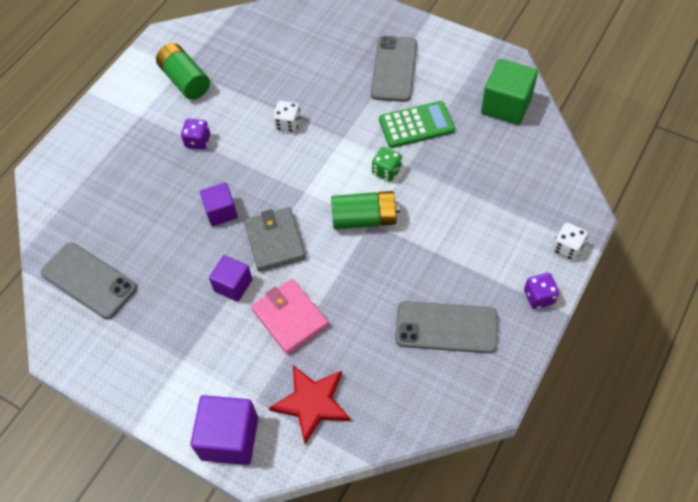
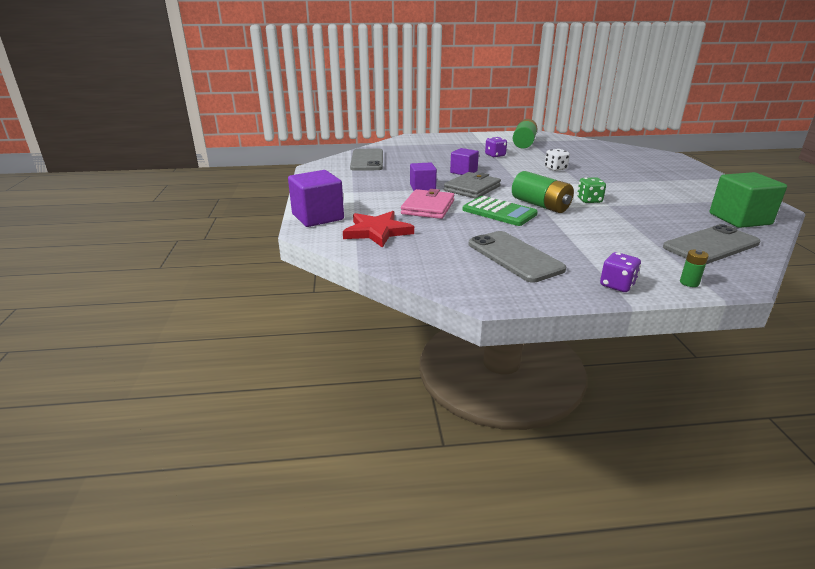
camera: 50 degrees right, 30 degrees down
grey phone [371,36,417,102] -> grey phone moved to [663,224,760,264]
green calculator [379,101,455,148] -> green calculator moved to [463,196,538,226]
white dice [553,223,588,260] -> green battery [680,250,709,287]

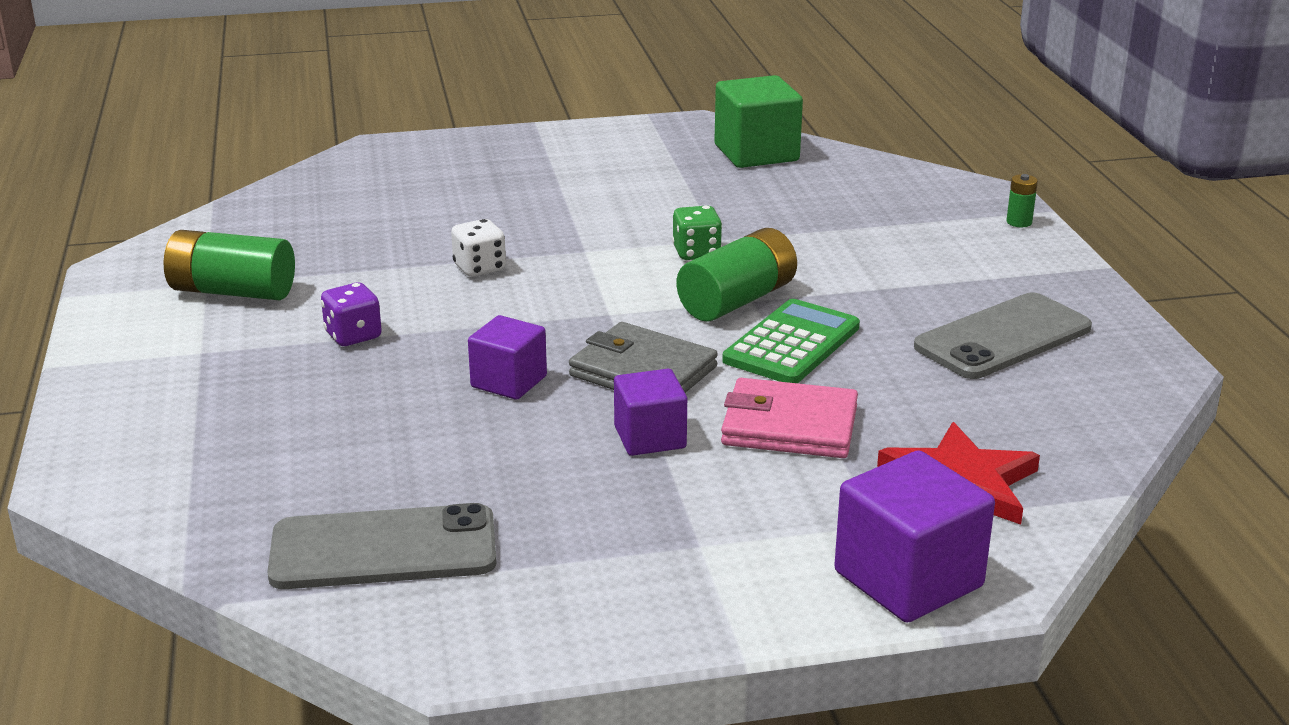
camera: 95 degrees left, 0 degrees up
purple dice [600,252,641,292] -> none
grey phone [663,224,760,264] -> none

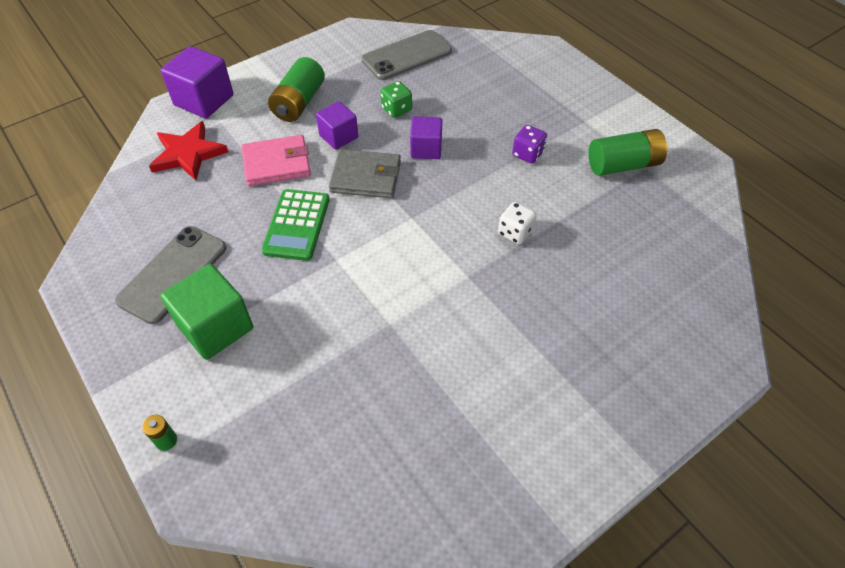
camera: 155 degrees right, 25 degrees up
green dice [672,206,722,260] -> green dice moved to [380,81,412,118]
green battery [676,228,797,322] -> green battery moved to [268,57,325,122]
green cube [714,75,803,168] -> green cube moved to [160,264,253,360]

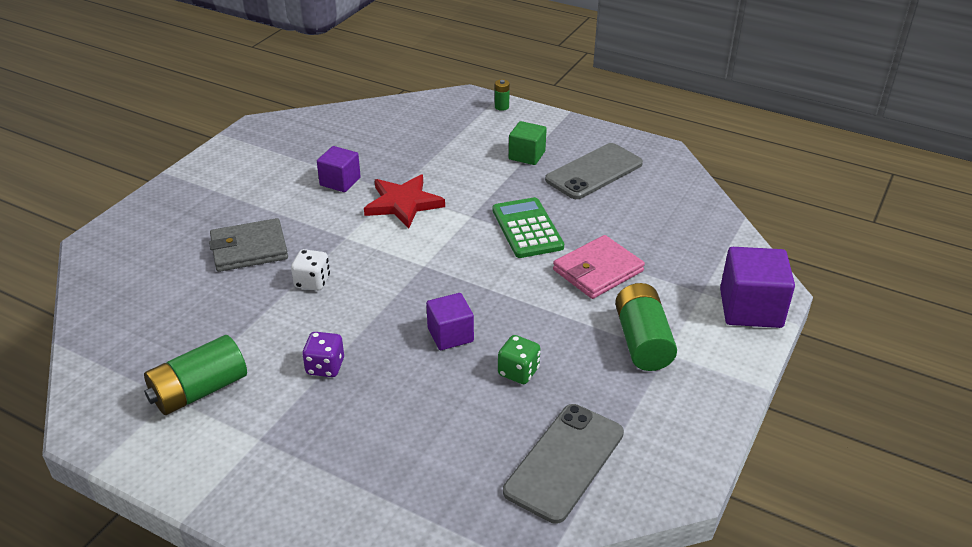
camera: 155 degrees right, 15 degrees down
grey phone [115,226,226,324] -> grey phone turned 45 degrees clockwise [545,143,643,199]
red star [149,121,228,181] -> red star moved to [364,174,445,229]
green cube [160,264,253,360] -> green cube [509,121,547,165], size x0.63
purple cube [316,101,358,150] -> purple cube moved to [317,146,361,192]
grey wallet [329,149,401,198] -> grey wallet moved to [209,218,288,272]

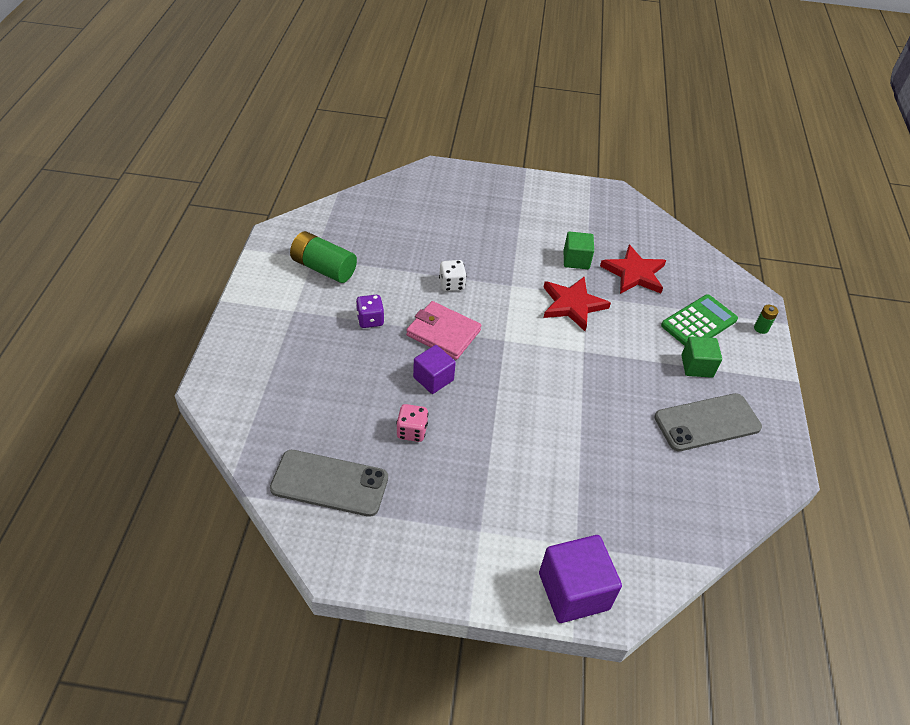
camera: 65 degrees right, 10 degrees up
grey wallet [209,218,288,272] -> none
purple cube [317,146,361,192] -> green cube [564,232,594,269]
green calculator [492,197,564,258] -> green calculator moved to [661,294,738,346]
green dice [498,335,540,384] -> pink dice [396,404,428,442]
grey phone [545,143,643,199] -> grey phone turned 45 degrees counterclockwise [654,393,762,451]
pink wallet [553,235,645,299] -> pink wallet moved to [406,301,481,360]
green battery [615,283,677,371] -> none
none -> red star [600,245,666,294]

